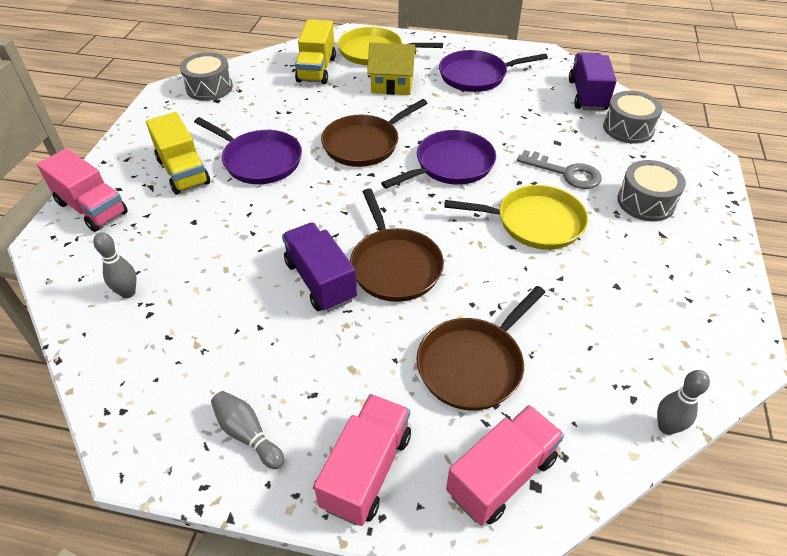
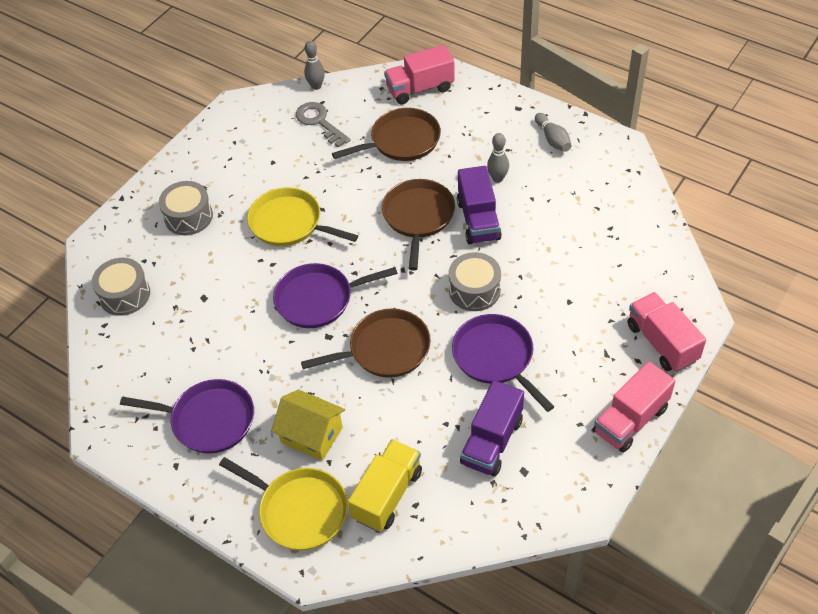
camera: 155 degrees left, 5 degrees up
grey bowling pin [93,232,136,298] -> grey bowling pin moved to [487,133,509,183]
yellow truck [146,112,210,194] -> none
grey drum [180,52,233,101] -> grey drum moved to [449,252,501,311]
pink truck [314,394,411,526] -> pink truck moved to [593,361,675,452]
grey key [517,150,602,189] -> grey key moved to [296,102,351,148]
purple truck [569,52,617,111] -> purple truck moved to [460,380,524,476]

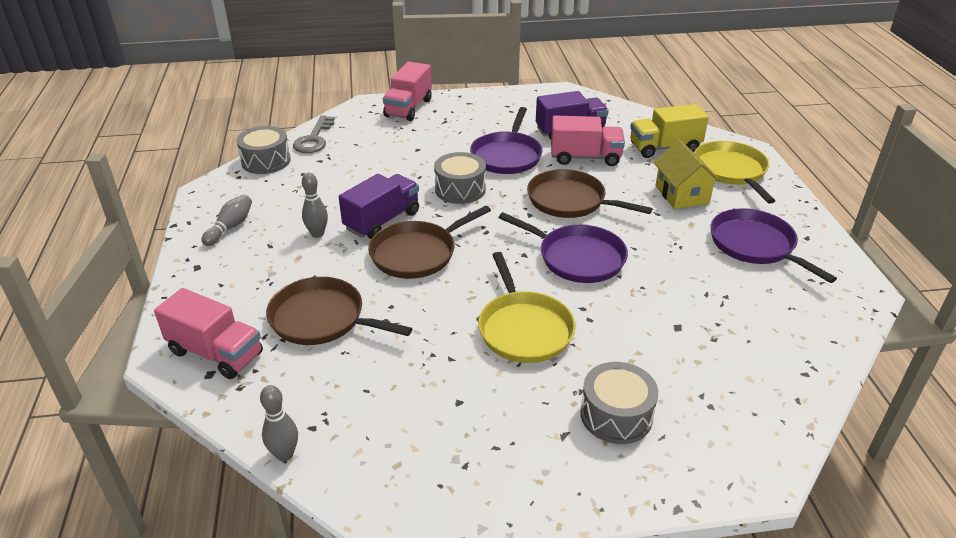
camera: 135 degrees left, 15 degrees down
grey drum [92,258,150,316] -> grey drum moved to [236,126,291,174]
grey key [296,102,351,148] -> grey key moved to [293,115,335,153]
pink truck [593,361,675,452] -> pink truck moved to [551,115,625,166]

